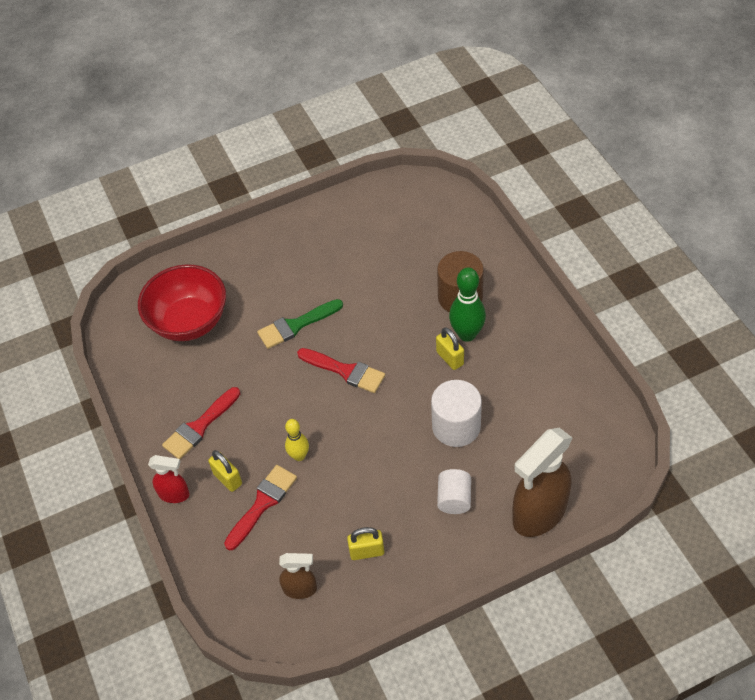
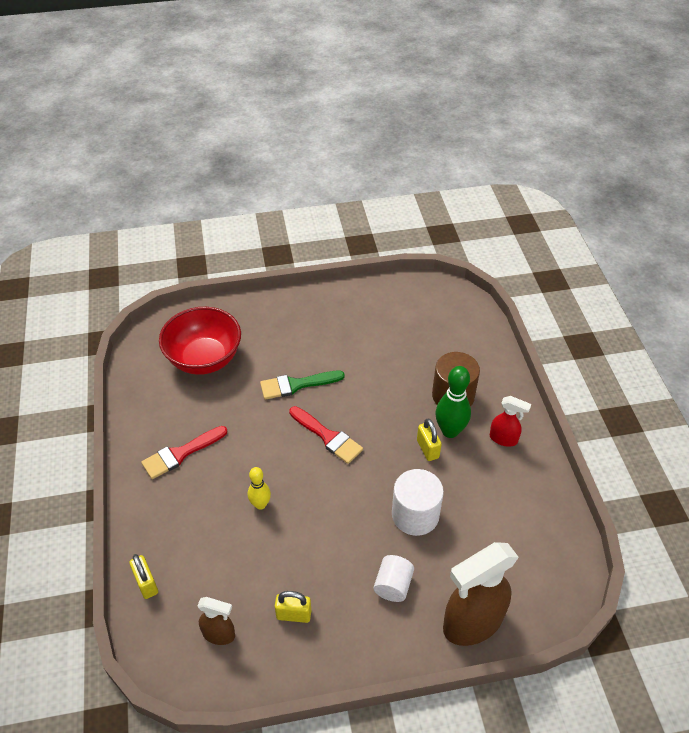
camera: 10 degrees right, 5 degrees down
red spray bottle [148,455,190,503] -> red spray bottle moved to [490,396,531,447]
yellow padlock [208,450,242,492] -> yellow padlock moved to [129,554,158,599]
red brush [224,465,297,550] -> none

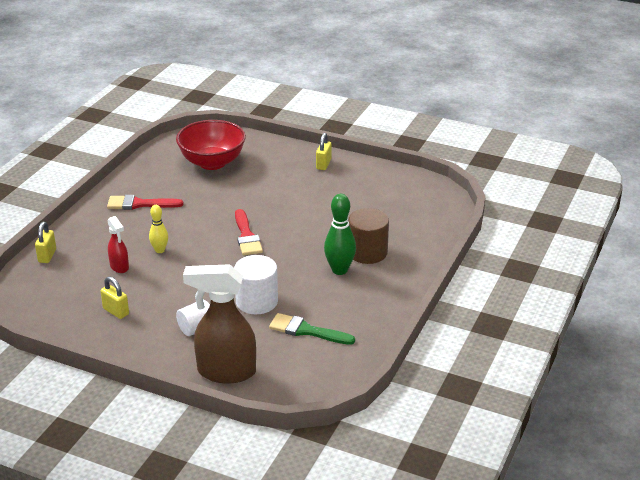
camera: 35 degrees right, 15 degrees down
brown spray bottle [198,597,235,645] -> none
green brush [260,371,345,399] -> green brush moved to [269,313,355,345]
yellow padlock [417,418,442,461] -> yellow padlock moved to [316,133,331,170]
red spray bottle [490,396,531,447] -> red spray bottle moved to [108,216,129,273]

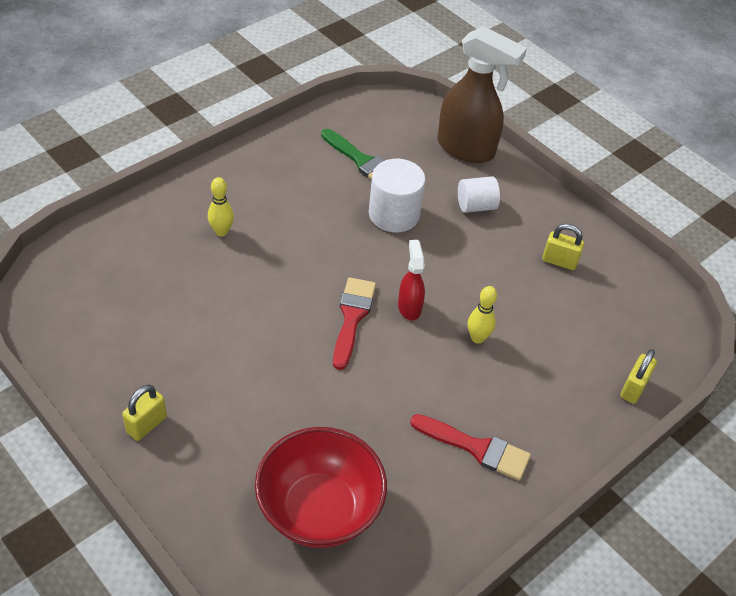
camera: 160 degrees left, 15 degrees up
yellow padlock [101,276,129,319] -> yellow padlock turned 45 degrees counterclockwise [542,223,584,270]
red spray bottle [108,216,129,273] -> red spray bottle moved to [398,240,425,321]
green bowling pin [324,194,356,275] -> none
brown cylinder [348,208,389,264] -> yellow bowling pin [208,177,234,236]

